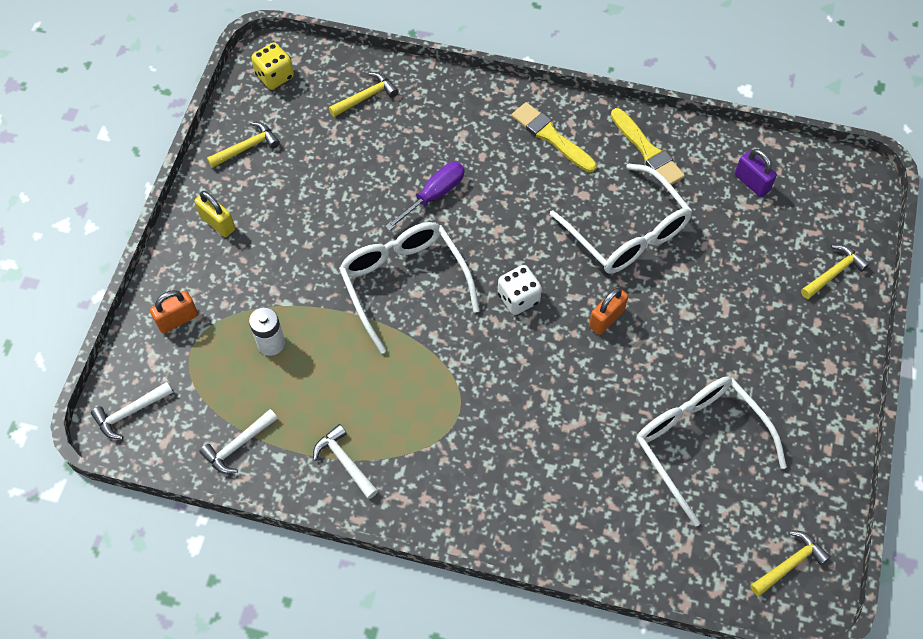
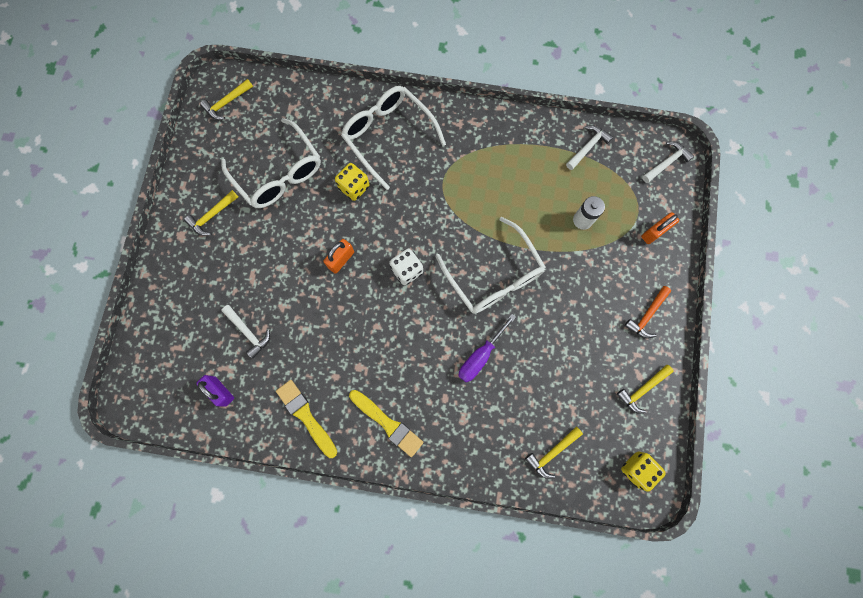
camera: 175 degrees right, 15 degrees up
yellow padlock [194,191,235,237] -> orange hammer [624,286,672,339]
white hammer [313,424,378,499] -> white hammer moved to [221,305,270,359]
white glasses [550,164,692,274] -> white glasses moved to [341,86,446,190]
yellow hammer [801,245,870,299] -> yellow hammer moved to [184,190,239,236]
none -> yellow dice [335,163,370,201]

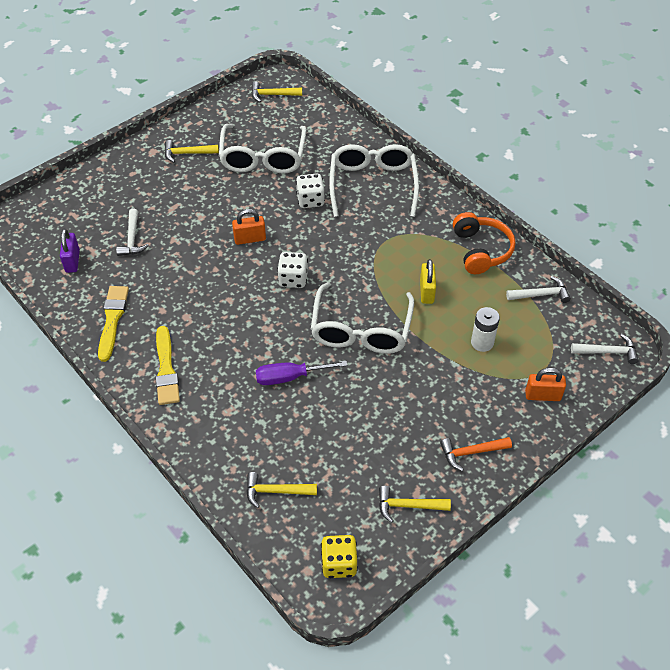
camera: 40 degrees right, 25 degrees down
yellow dice [335,163,370,201] -> white dice [296,174,325,208]
none -> yellow padlock [420,259,436,304]
none -> orange headphones [453,212,515,274]

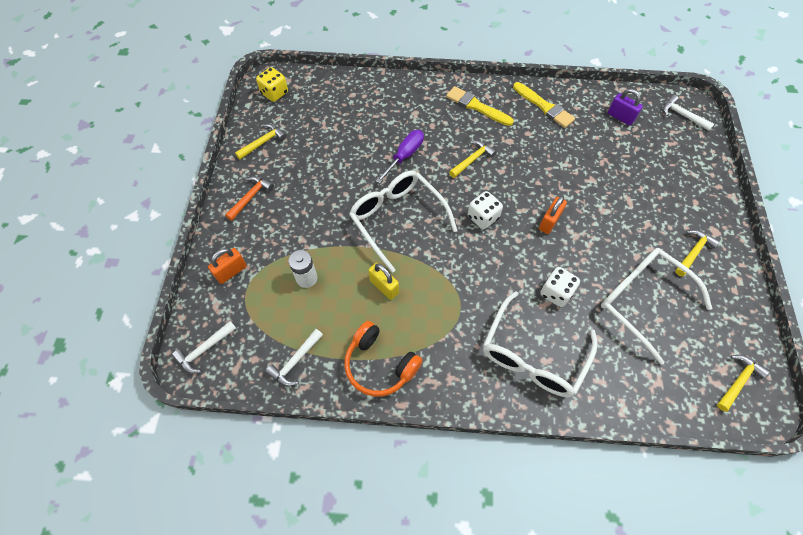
camera: 135 degrees right, 10 degrees up
white hammer [116,208,149,256] -> white hammer moved to [663,95,714,131]
yellow hammer [246,472,317,508] -> yellow hammer moved to [449,140,497,178]
white glasses [329,144,419,217] -> white glasses turned 75 degrees clockwise [483,291,598,397]

